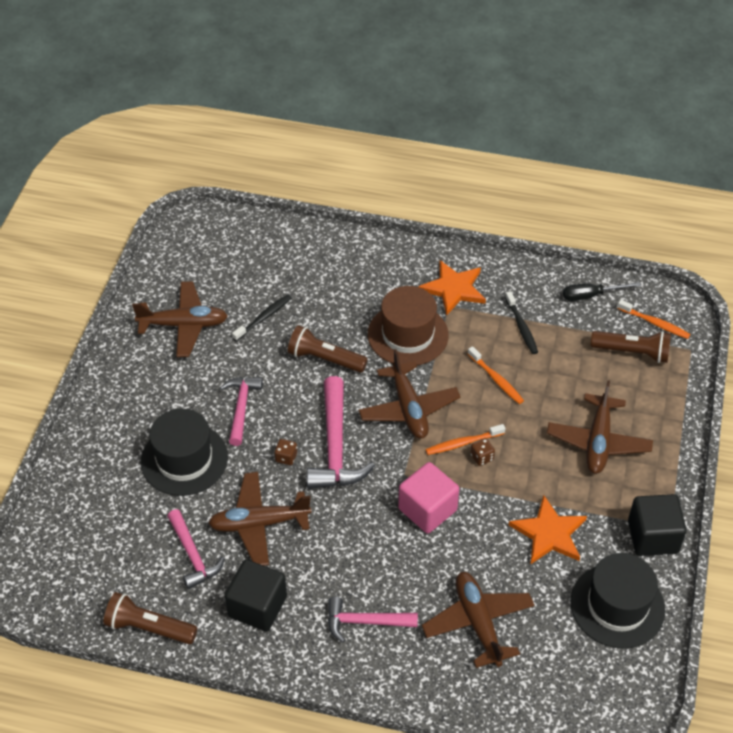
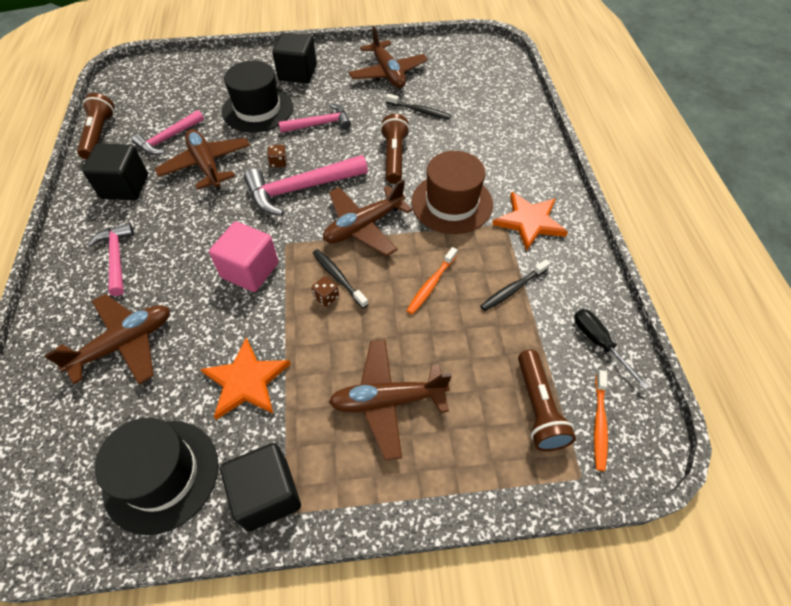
camera: 70 degrees right, 5 degrees up
orange toothbrush [426,424,505,455] -> black toothbrush [313,249,368,308]
none -> black cube [272,32,317,83]

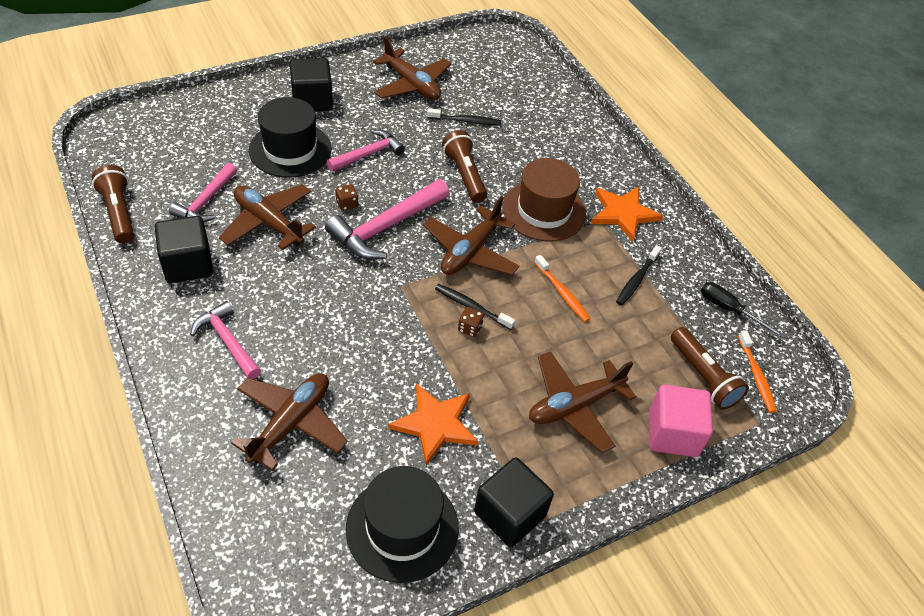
camera: 25 degrees left, 5 degrees down
pink cube [209,222,278,292] -> pink cube moved to [649,384,713,457]
orange toothbrush [406,247,458,314] -> orange toothbrush turned 45 degrees counterclockwise [534,255,590,322]

